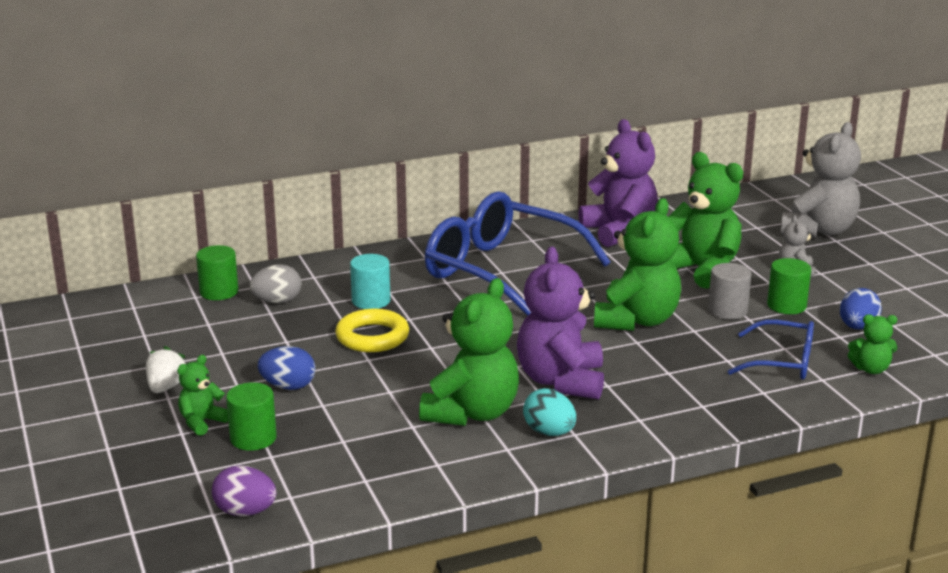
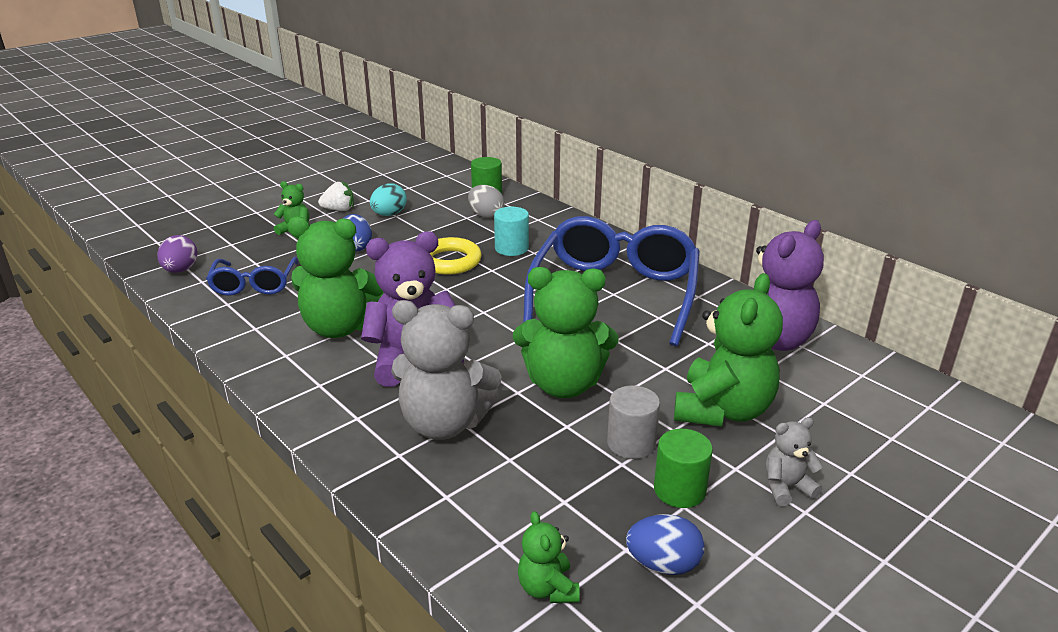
camera: 70 degrees right, 5 degrees up
green cylinder [226,382,277,451] -> none
turquoise egg [523,388,576,436] -> turquoise egg moved to [370,183,407,216]
blue glasses [727,319,814,380] -> blue glasses moved to [206,257,299,296]
grey teddy bear [780,122,861,238] -> grey teddy bear moved to [391,300,502,440]

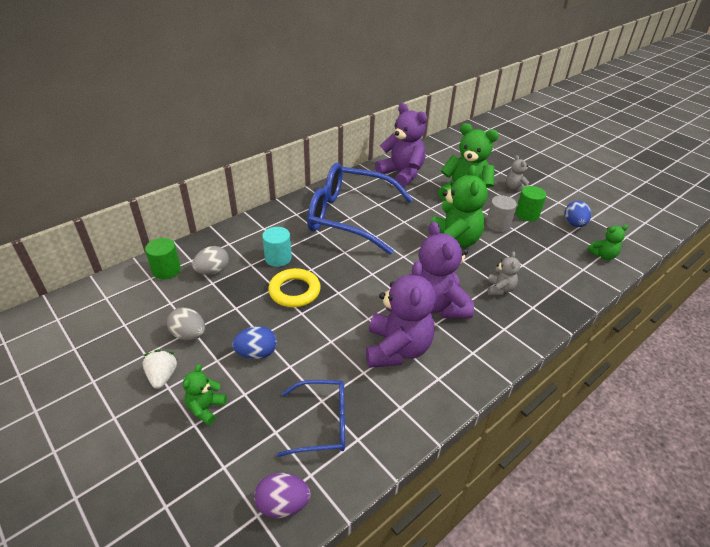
camera: 90 degrees left, 10 degrees up
green teddy bear [287,216,384,338] -> purple teddy bear [366,261,436,368]
turquoise egg [370,183,407,216] -> grey egg [167,307,205,340]
grey teddy bear [391,300,502,440] -> grey teddy bear [487,251,520,295], size x0.49

